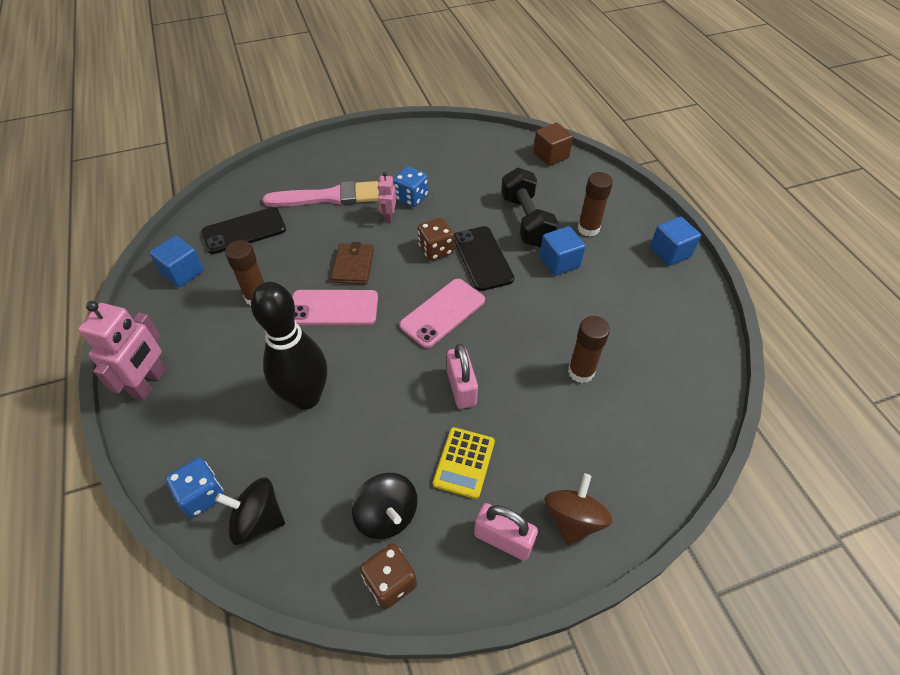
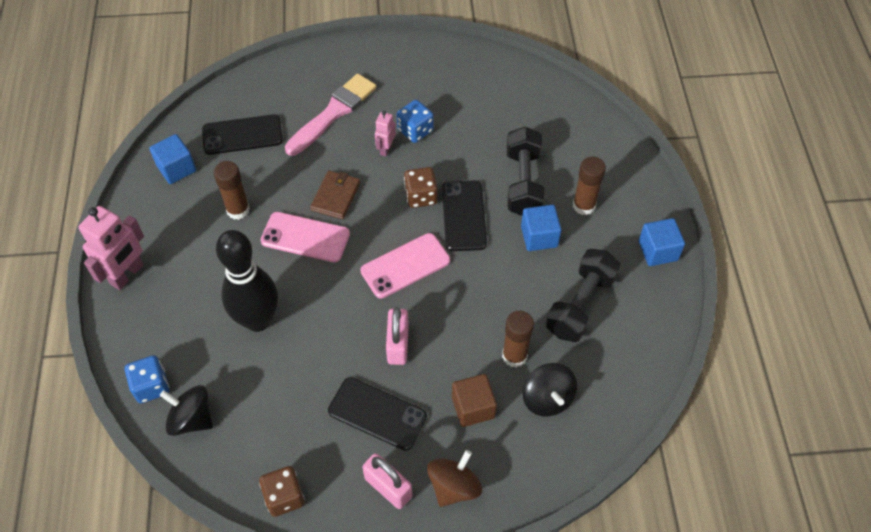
camera: 15 degrees right, 5 degrees up
pink brush [263,181,379,207] -> pink brush turned 60 degrees counterclockwise [285,73,377,156]
black spinning top [352,473,418,539] -> black spinning top moved to [523,363,577,416]
yellow calculator [433,427,495,499] -> black phone [328,377,427,451]
brown cube [533,123,573,166] -> brown cube moved to [452,374,497,427]
none -> black dumbbell [545,249,621,342]

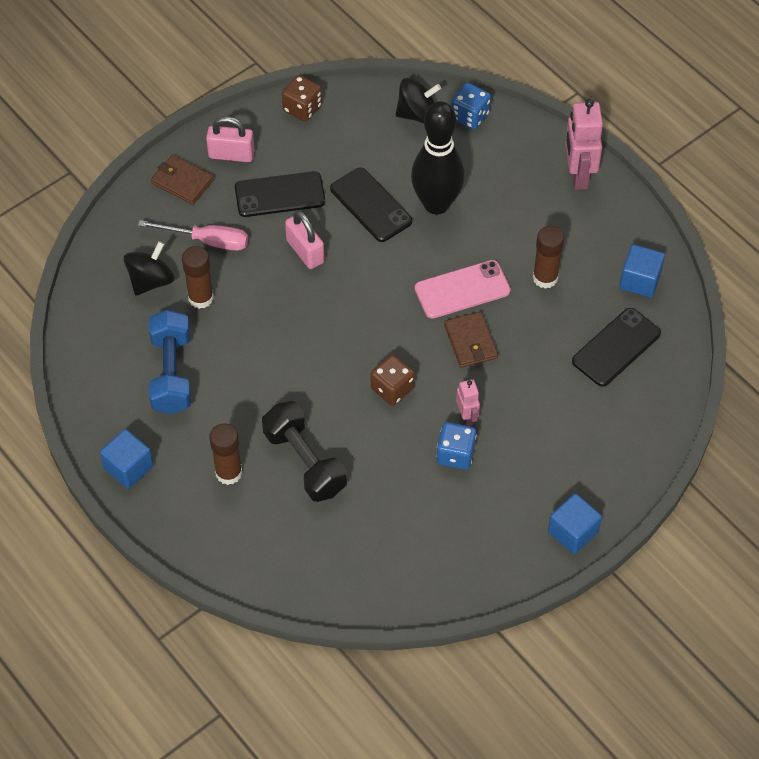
camera: 145 degrees right, 0 degrees up
pink brush [285,73,377,156] -> none
pink phone [360,233,450,298] -> none
brown spinning top [427,450,482,507] -> brown wallet [151,155,214,205]
black phone [442,180,487,251] -> black phone moved to [330,167,412,242]
brown cube [452,374,497,427] -> pink screwdriver [138,220,248,251]
blue cube [521,205,562,251] -> blue cube moved to [548,493,602,554]
black spinning top [523,363,577,416] -> black spinning top turned 90 degrees clockwise [124,241,174,296]
black dumbbell [545,249,621,342] -> blue dumbbell [149,309,191,414]

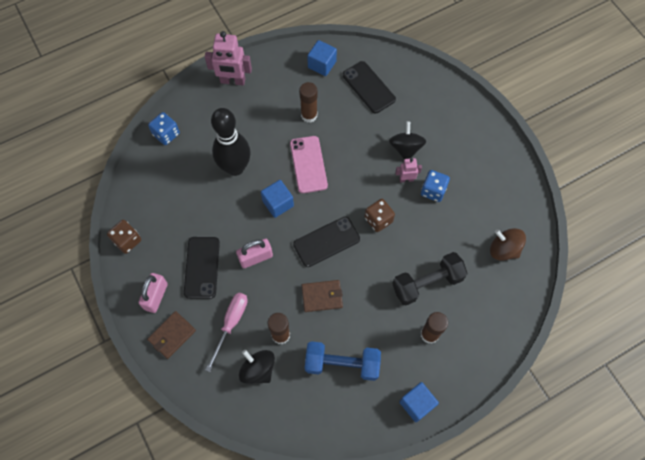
camera: 80 degrees left, 10 degrees up
black phone [330,167,412,242] -> black phone moved to [293,217,360,267]
black spinning top [395,78,441,123] -> black spinning top moved to [389,121,426,159]
brown wallet [444,312,498,368] -> brown wallet moved to [302,280,343,312]
blue cube [548,493,602,554] -> blue cube moved to [261,180,294,218]
none -> brown spinning top [490,228,526,260]

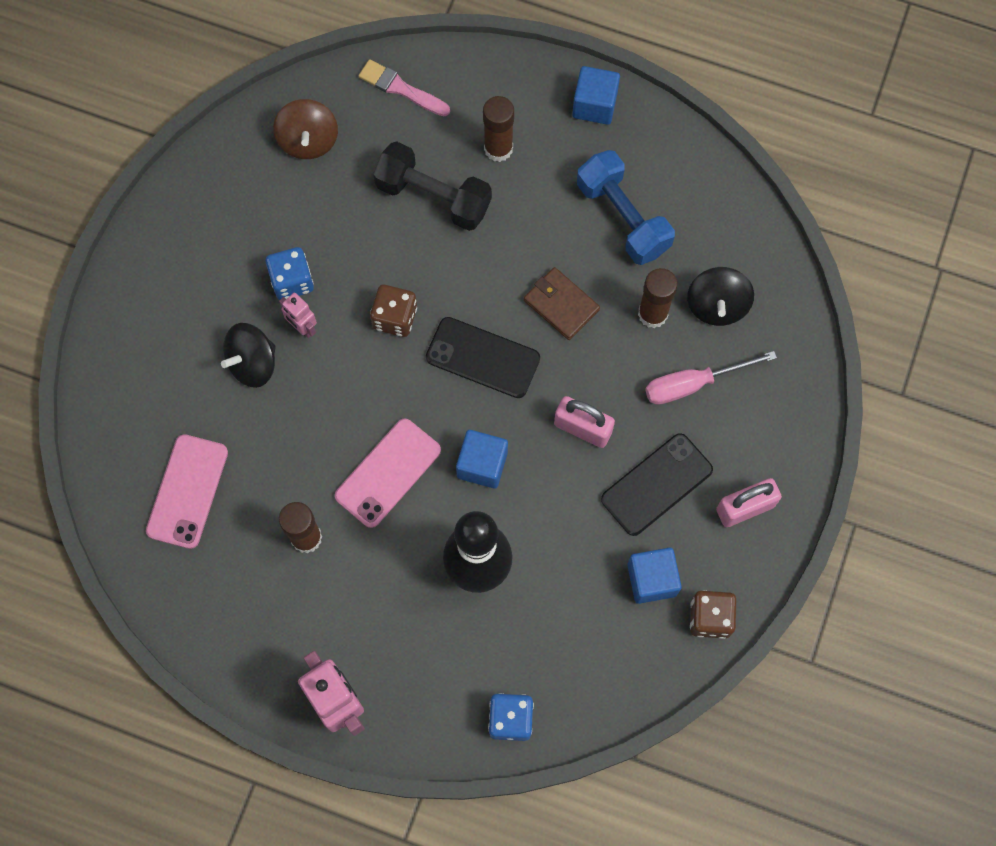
camera: 130 degrees left, 5 degrees up
brown wallet [147,311,196,359] -> none
blue cube [307,40,337,76] -> blue cube moved to [627,548,682,604]
black phone [342,61,396,113] -> pink phone [146,434,228,549]
none -> pink brush [358,59,450,116]

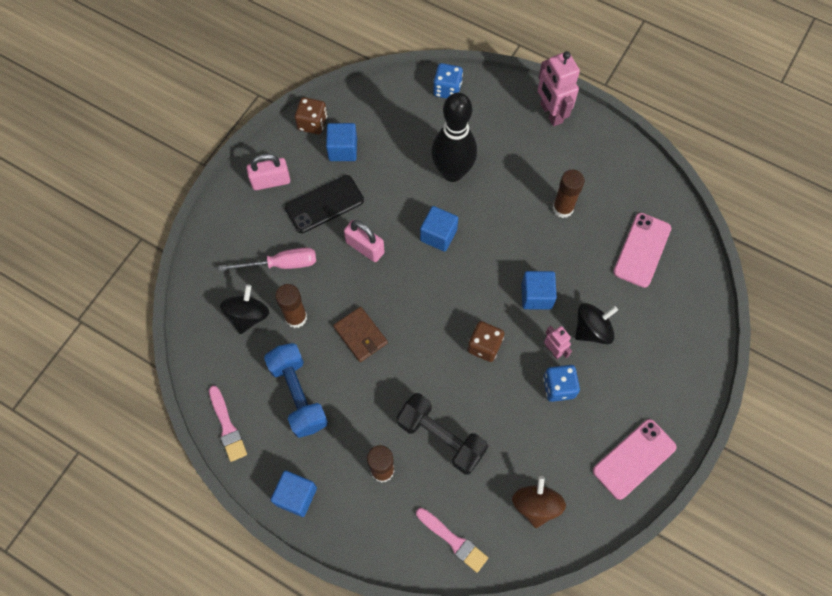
camera: 170 degrees left, 5 degrees down
pink phone [335,419,441,528] -> pink phone moved to [593,419,677,500]
black phone [426,317,540,398] -> none
none -> pink brush [209,385,247,462]
none -> blue cube [521,271,557,309]

